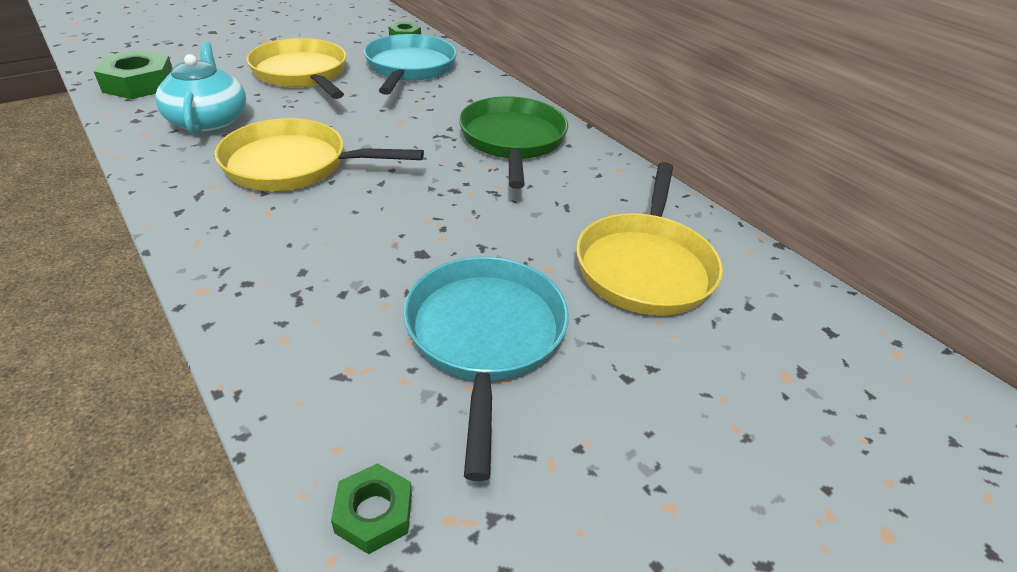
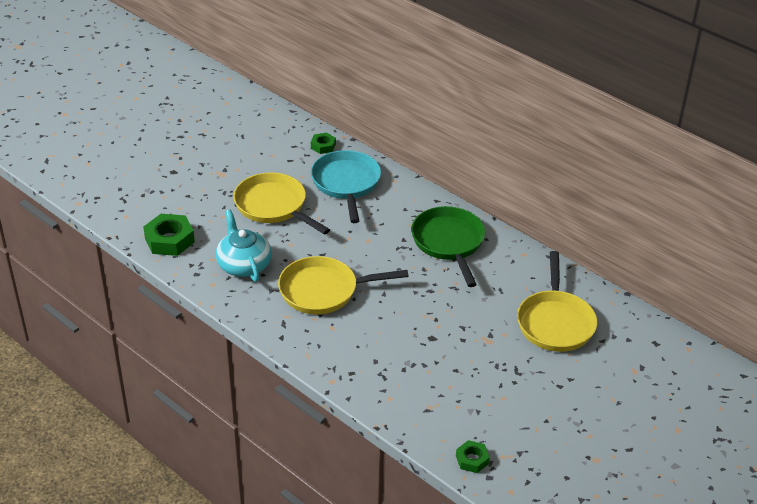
camera: 10 degrees left, 0 degrees up
turquoise pan [403,257,569,481] -> none

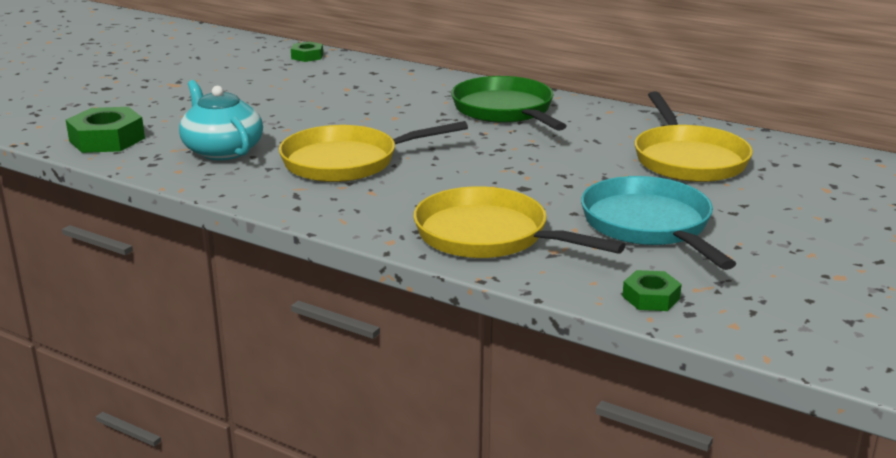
camera: 10 degrees left, 15 degrees down
yellow pan [233,172,330,235] -> yellow pan moved to [413,186,625,258]
turquoise pan [311,150,381,223] -> turquoise pan moved to [581,176,736,270]

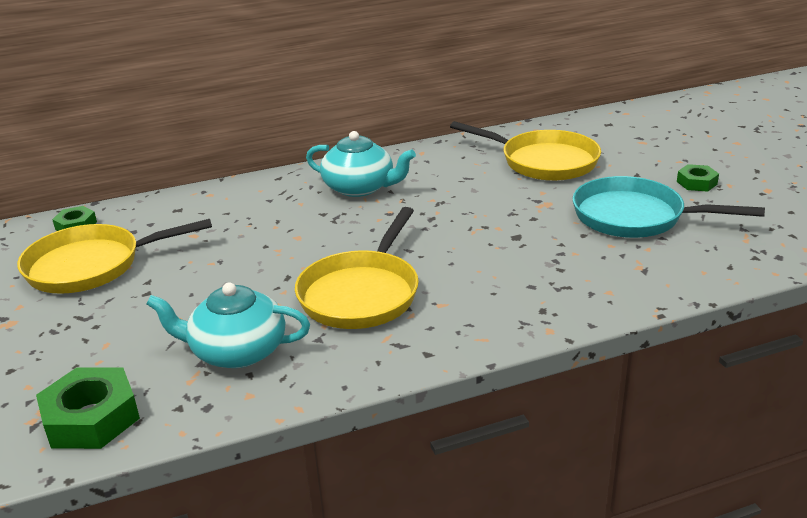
camera: 50 degrees left, 5 degrees up
yellow pan [413,186,625,258] -> yellow pan moved to [17,219,212,294]
green pan [451,76,566,131] -> turquoise teapot [306,131,416,197]
green nut [622,270,682,311] -> green nut moved to [677,164,719,192]

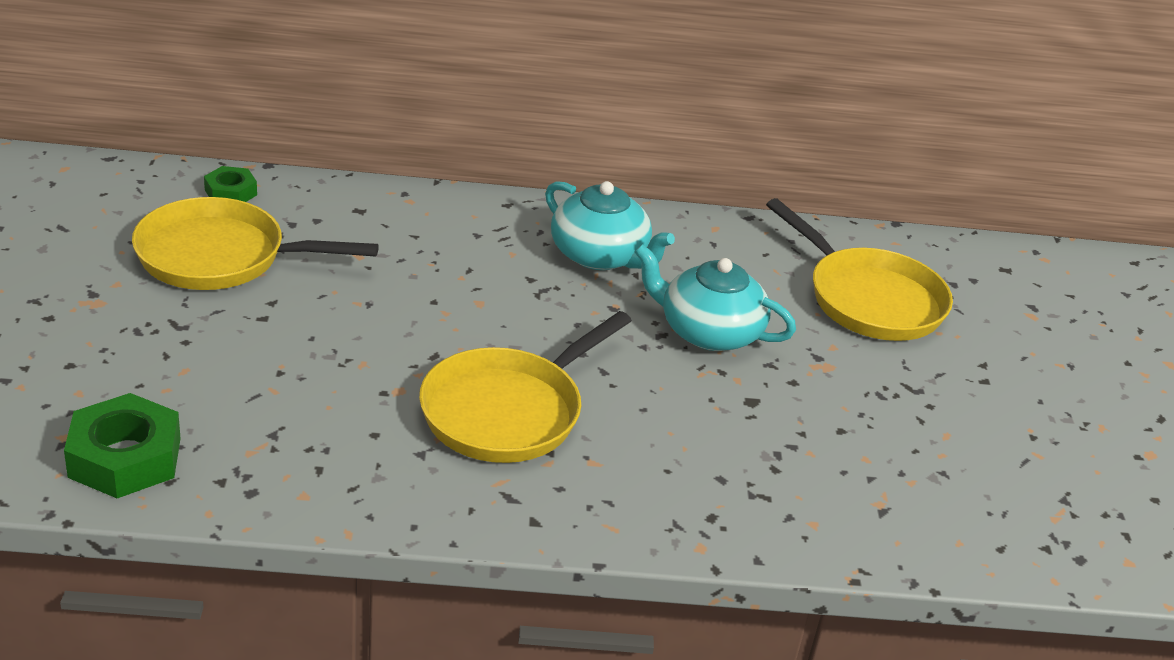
camera: 15 degrees right, 5 degrees up
turquoise teapot [146,282,310,368] -> turquoise teapot moved to [634,244,796,351]
turquoise pan [572,176,765,238] -> none
green nut [677,164,719,192] -> none

